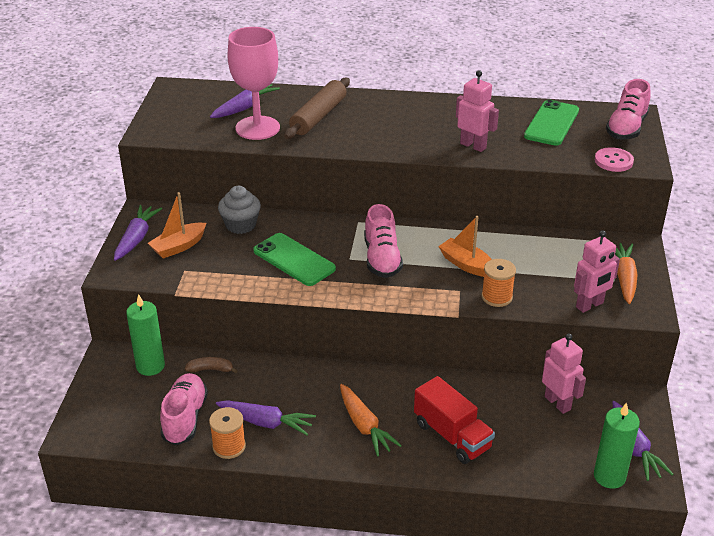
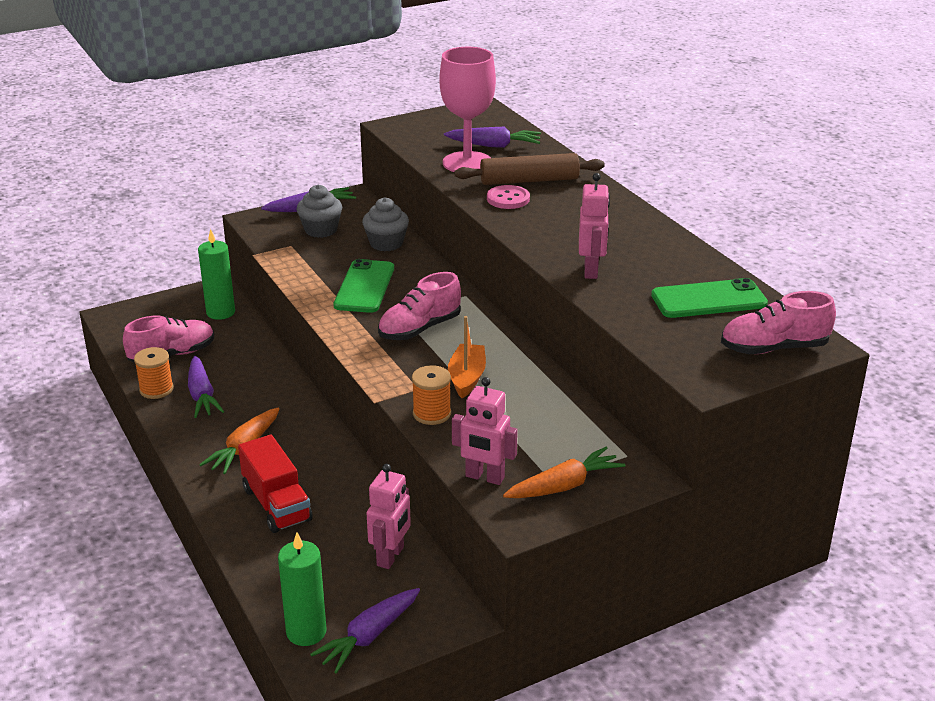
camera: 55 degrees right, 5 degrees down
orange boat [148,192,206,259] -> grey cupcake [296,185,342,238]
brown banana [185,357,238,373] -> none
red truck [414,376,495,464] -> red truck turned 45 degrees counterclockwise [238,435,313,533]
pink button [595,147,634,172] -> pink button moved to [487,185,530,209]

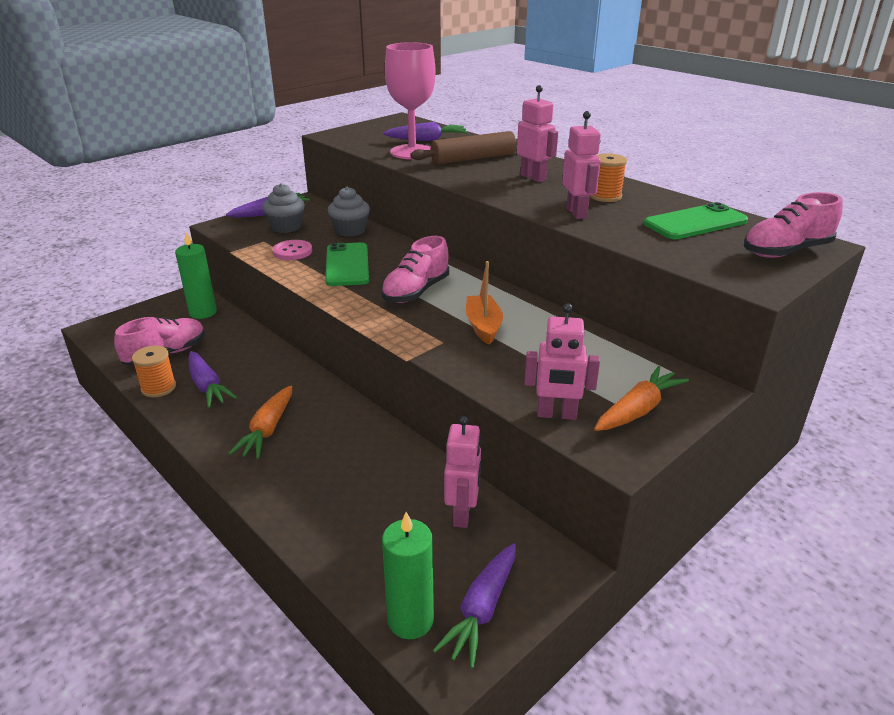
camera: 15 degrees left, 0 degrees up
red truck [238,435,313,533] -> none
orange spool [412,365,451,425] -> orange spool moved to [590,153,627,202]
pink button [487,185,530,209] -> pink button moved to [273,240,312,260]
none -> pink robot [517,85,558,182]

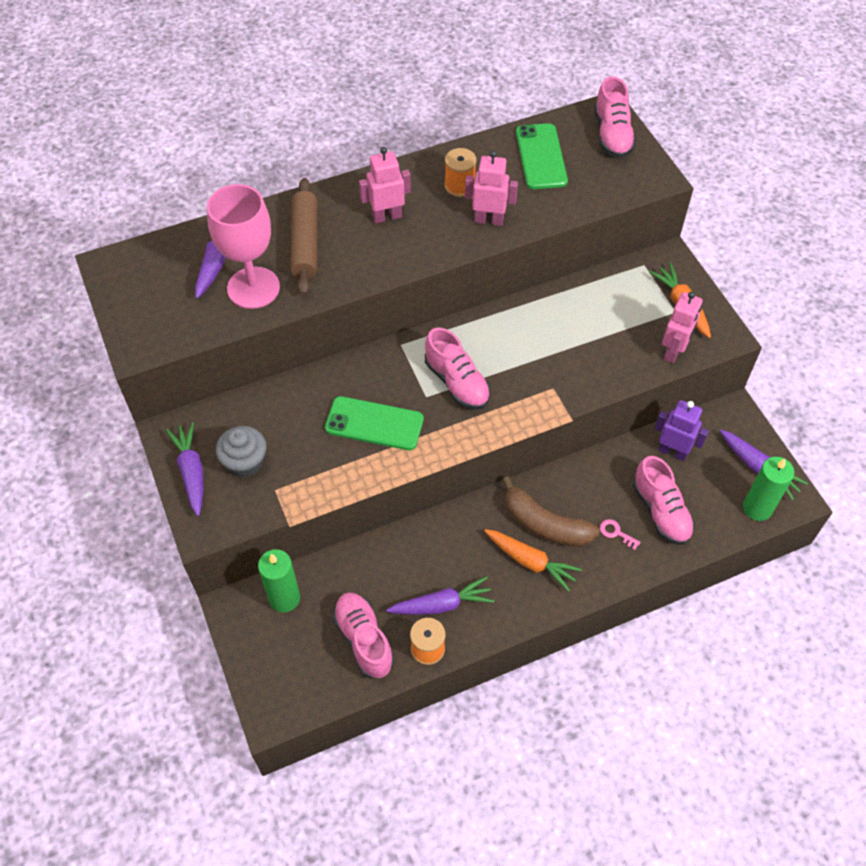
camera: 70 degrees left, 25 degrees up
pink button [273,240,312,260] -> none
grey cupcake [328,187,370,237] -> none
pink robot [444,416,481,528] -> purple robot [654,400,709,461]
orange boat [466,261,503,345] -> none
none -> brown banana [502,477,600,547]
none -> pink key [600,519,641,550]
none -> pink shoe [633,456,695,545]

